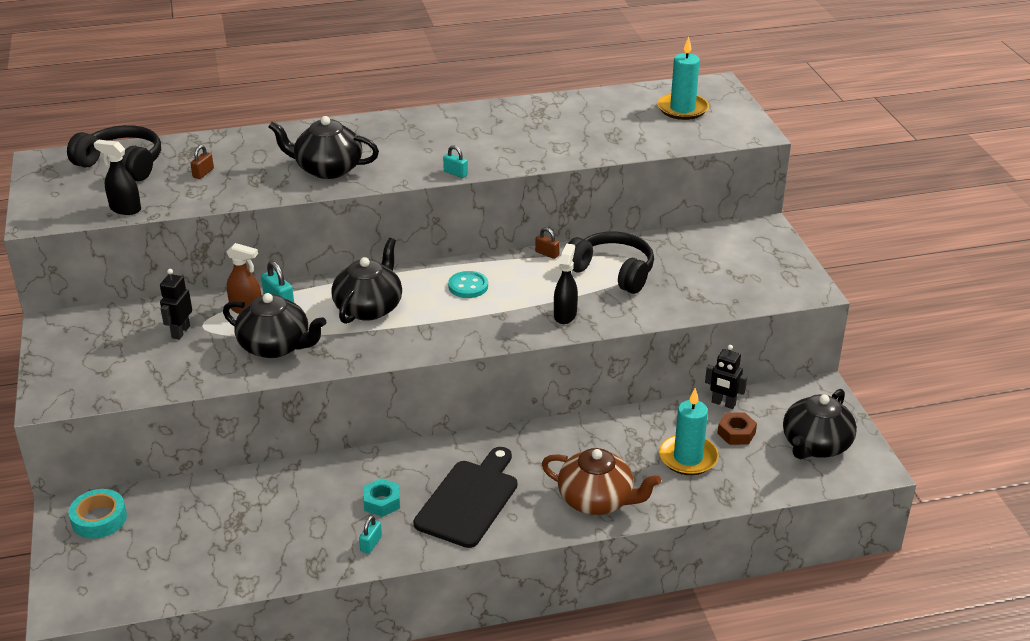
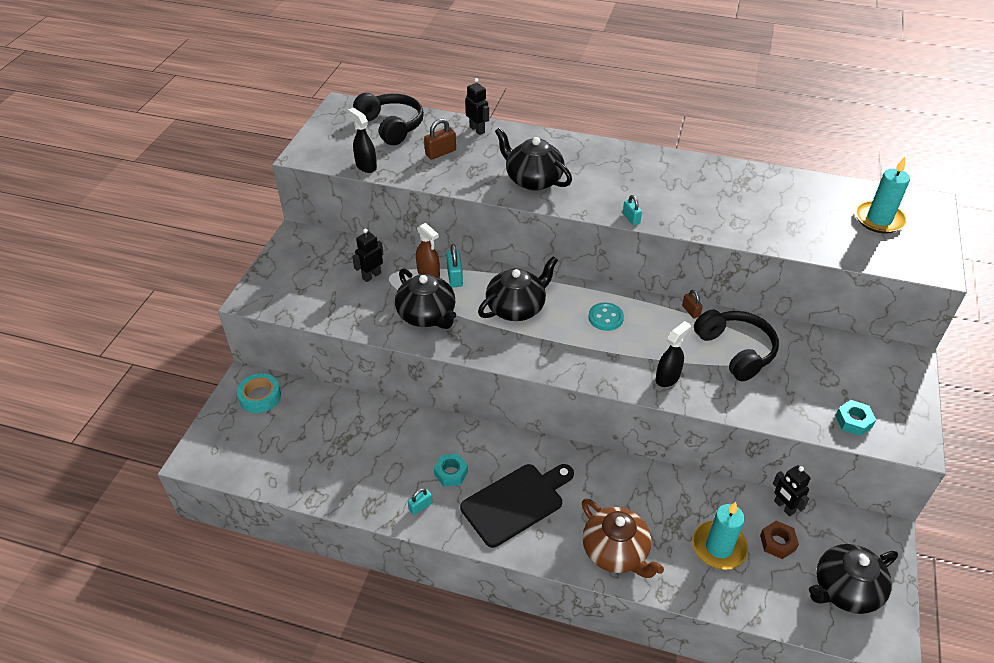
camera: 30 degrees right, 10 degrees up
brown padlock [190,145,214,179] -> brown padlock [424,118,456,160], size x1.52
none -> black robot [465,78,489,135]
none -> turquoise nut [835,400,876,436]

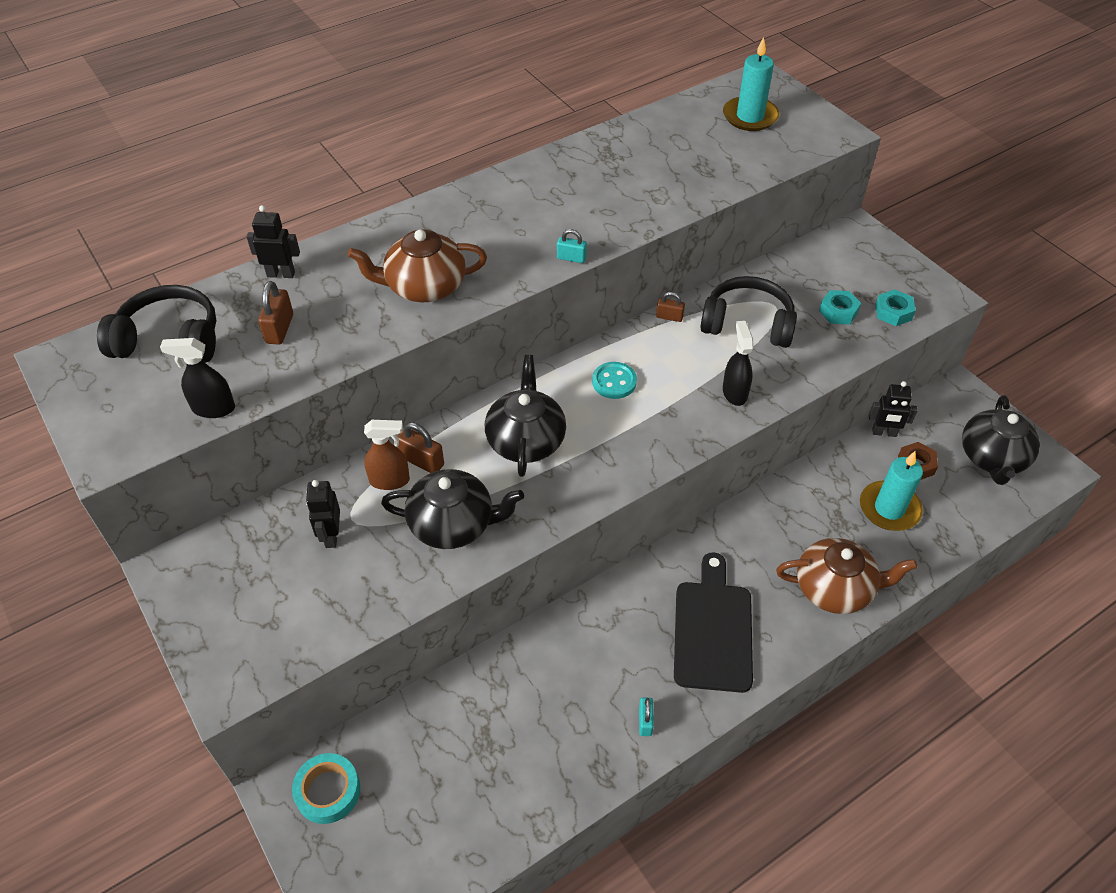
camera: 50 degrees left, 5 degrees up
turquoise nut [434,454,468,486] -> turquoise nut moved to [819,290,861,324]
turquoise padlock [446,244,463,287] -> brown padlock [397,422,444,473]
black teapot [495,127,572,191] -> brown teapot [348,229,487,302]

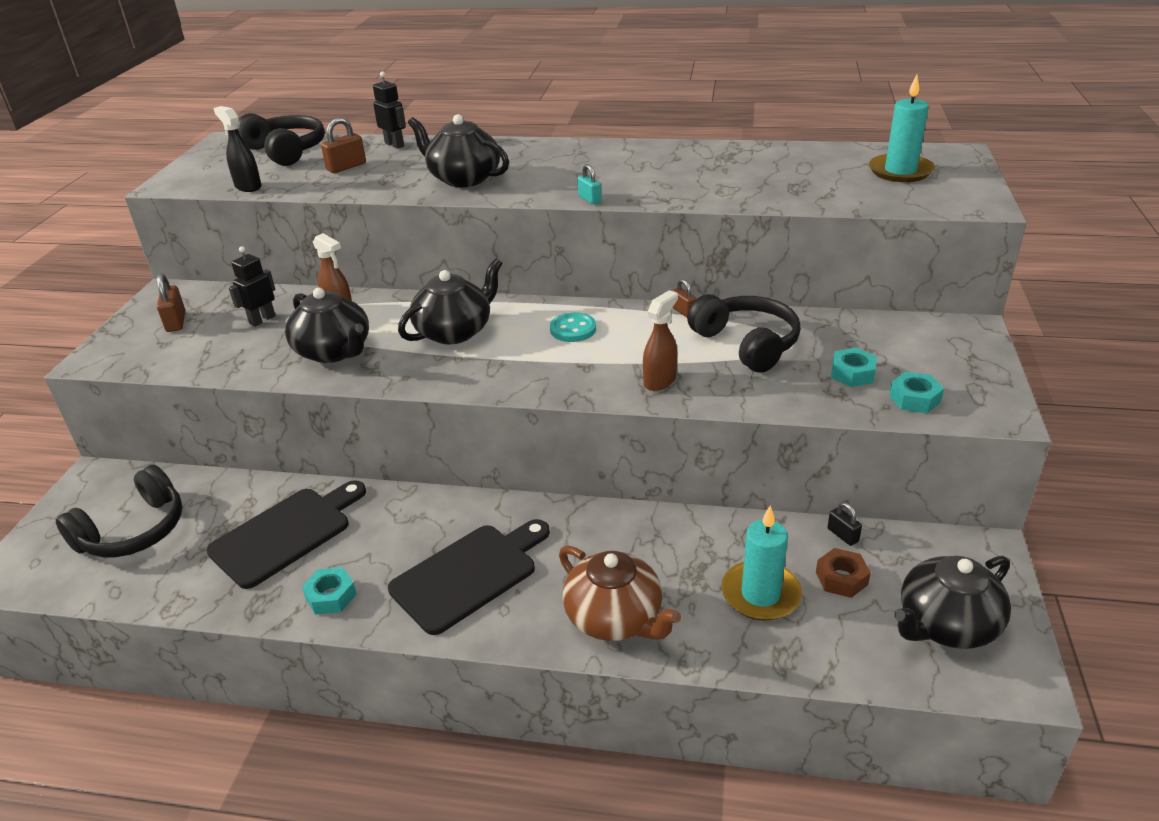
camera: 45 degrees right, 15 degrees down
turquoise tape [292,753,360,824] -> none
brown teapot [348,229,487,302] -> black teapot [408,114,509,187]
brown padlock [397,422,444,473] -> brown padlock moved to [157,273,185,332]
turquoise padlock [639,697,654,736] -> turquoise nut [302,567,357,615]
black spray bottle [723,321,754,406] -> brown spray bottle [643,290,678,391]
black robot [869,381,918,437] -> black padlock [828,502,862,546]
none -> black headphones [56,465,183,557]
none -> black cutting board [206,480,366,589]

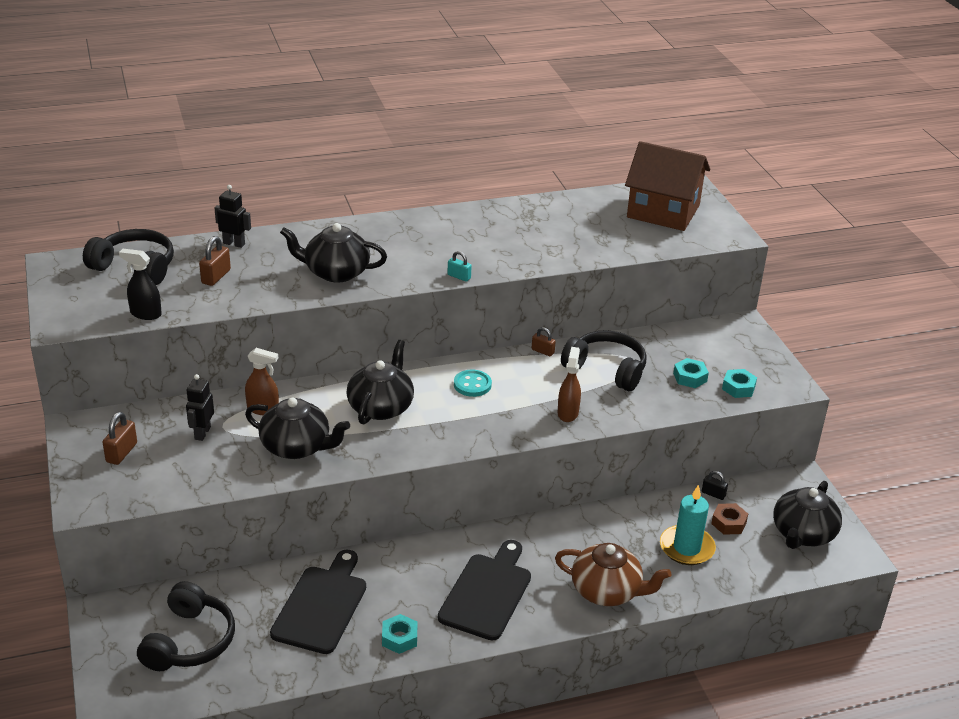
camera: 30 degrees left, 0 degrees up
brown padlock [157,273,185,332] -> brown padlock turned 60 degrees clockwise [102,412,137,465]
turquoise candle [869,75,935,182] -> brown house [625,141,710,231]

